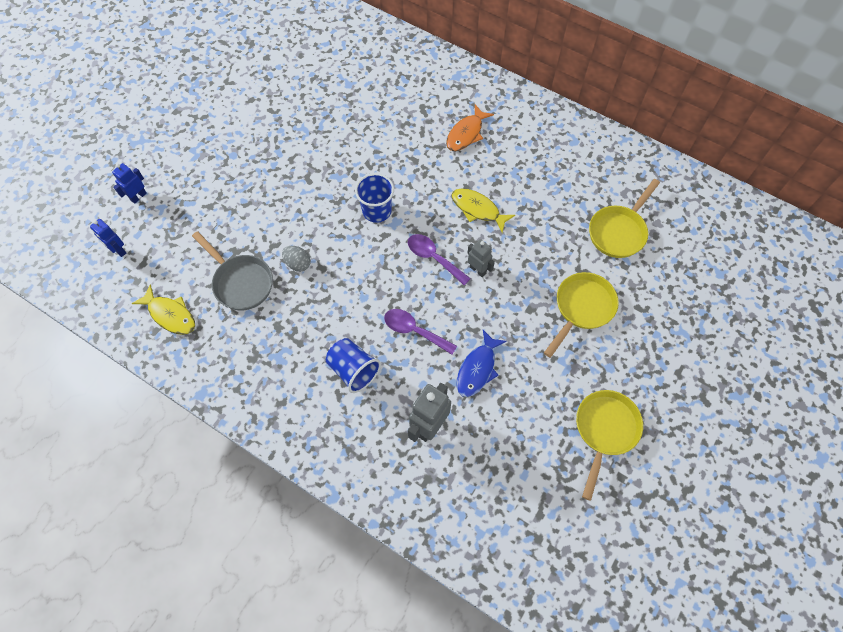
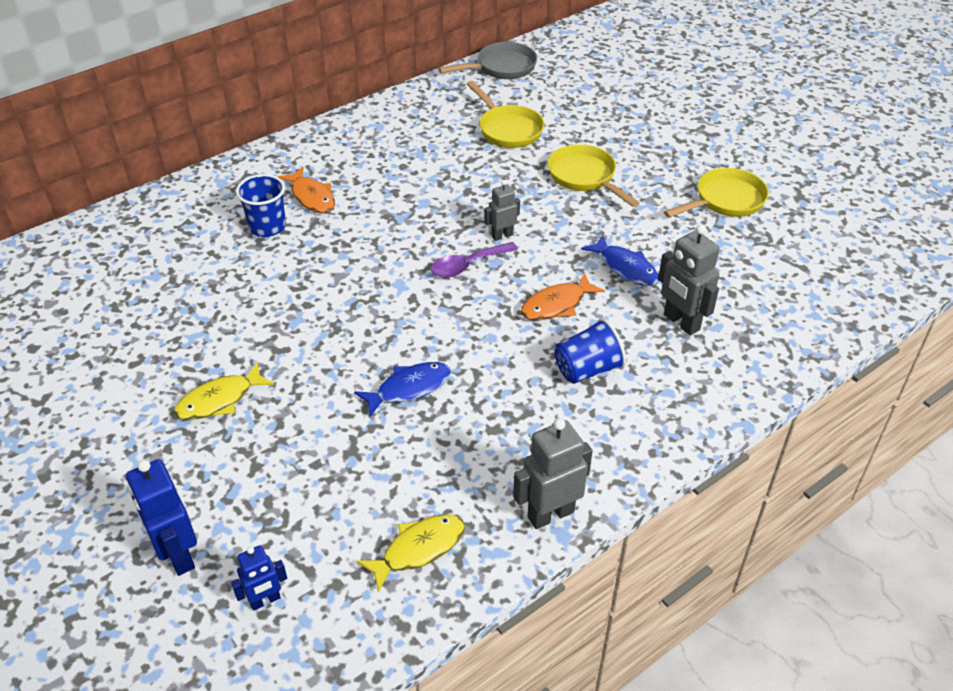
camera: 70 degrees left, 20 degrees down
blue robot [112,163,147,204] -> blue robot [126,459,197,576], size x1.66
grey pan [192,231,273,310] -> grey pan moved to [438,42,537,79]
grey egg [282,246,311,272] -> blue fish [354,362,451,417]
blue cup [355,173,394,223] -> blue cup moved to [236,174,286,237]
purple spoon [384,309,457,355] -> orange fish [521,272,605,321]
yellow fish [451,188,515,233] -> yellow fish moved to [174,362,274,420]
yellow pan [576,390,643,501] -> yellow pan turned 105 degrees clockwise [664,168,769,218]
none -> grey robot [513,418,593,529]

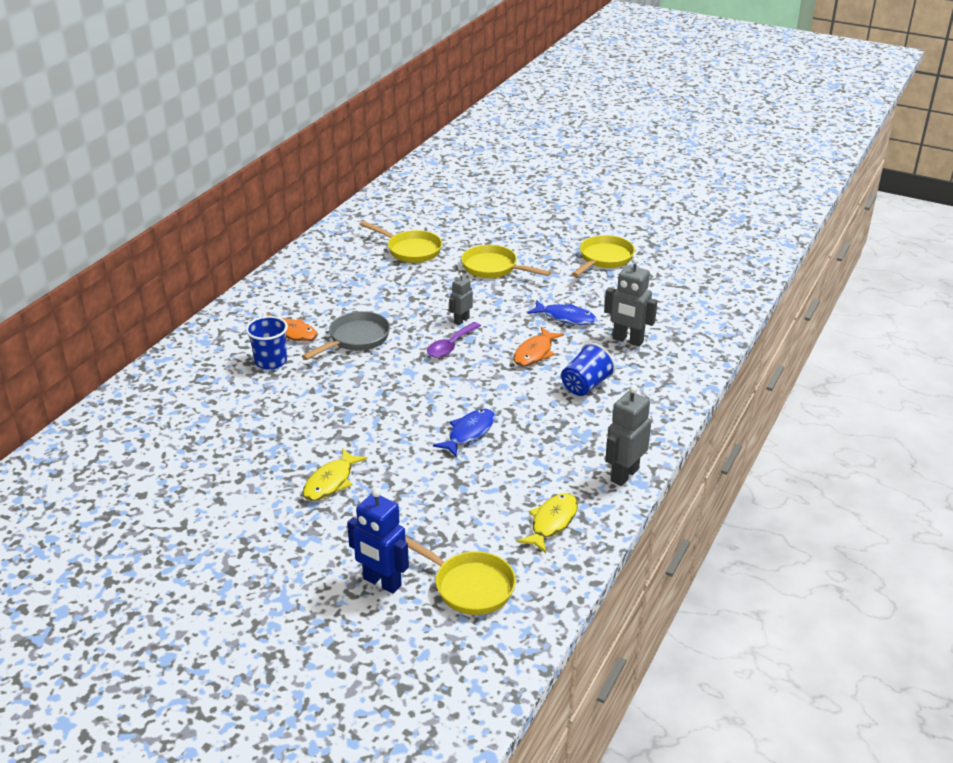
camera: 25 degrees left, 10 degrees down
blue robot [231,545,287,611] -> yellow pan [405,536,516,615]
grey pan [438,42,537,79] -> grey pan moved to [302,311,390,360]

